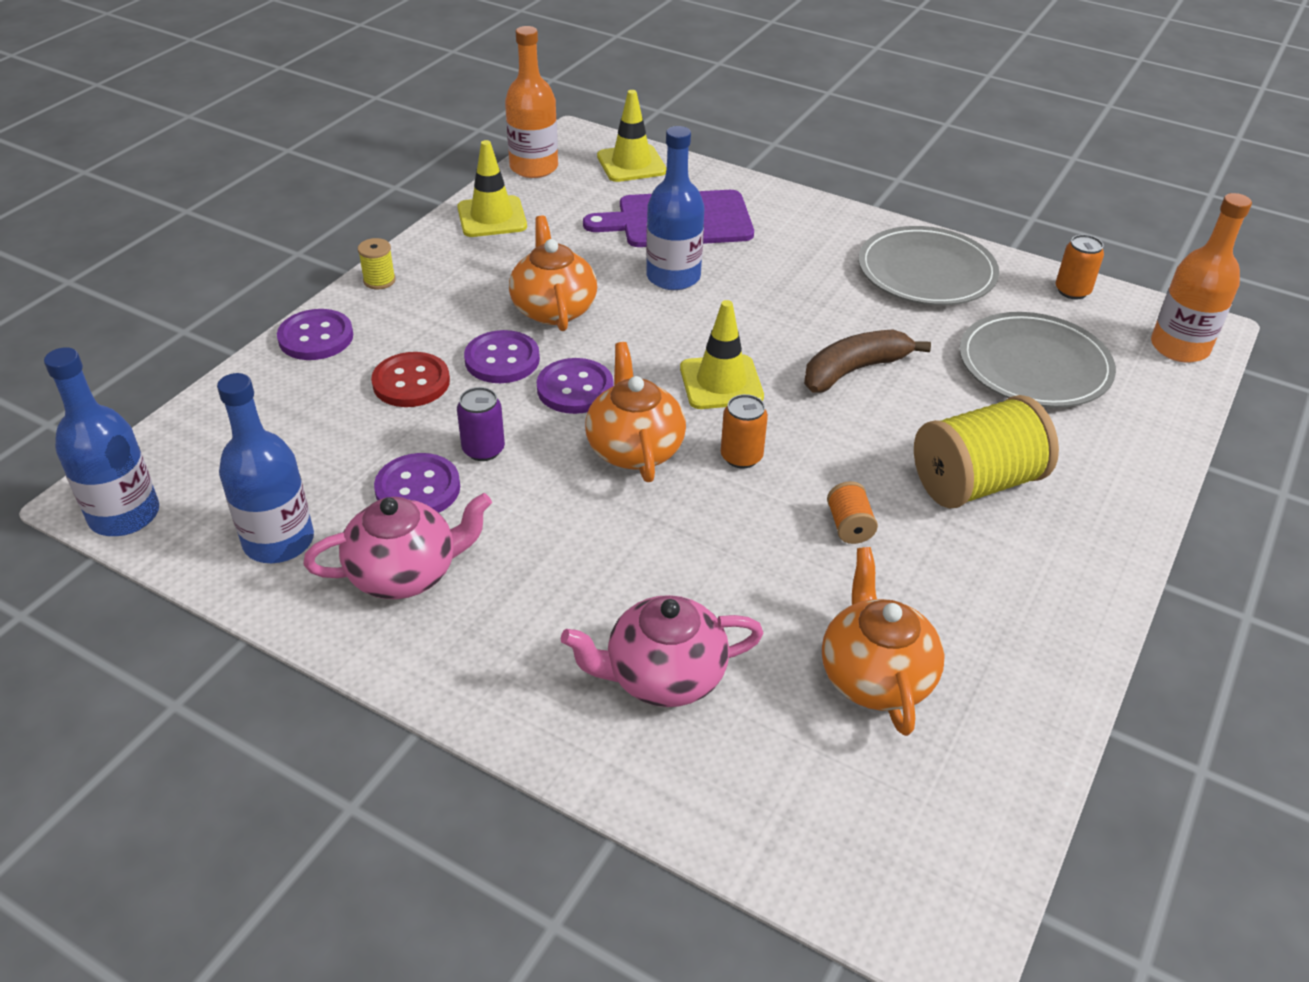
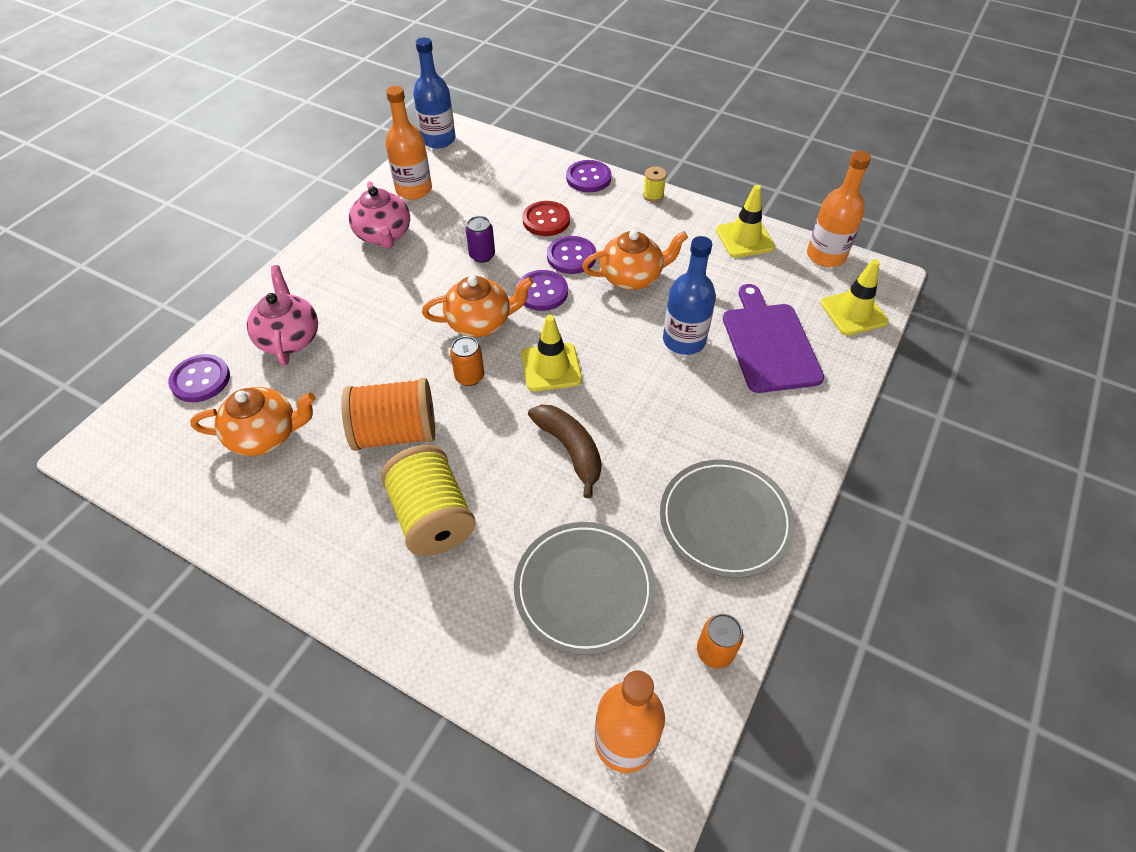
camera: 90 degrees right, 10 degrees up
blue bottle [217,373,314,563] -> orange bottle [385,86,432,200]
purple button [374,453,460,513] -> purple button moved to [168,354,230,402]
orange spool [827,481,878,544] -> orange spool [341,378,435,451], size x2.28

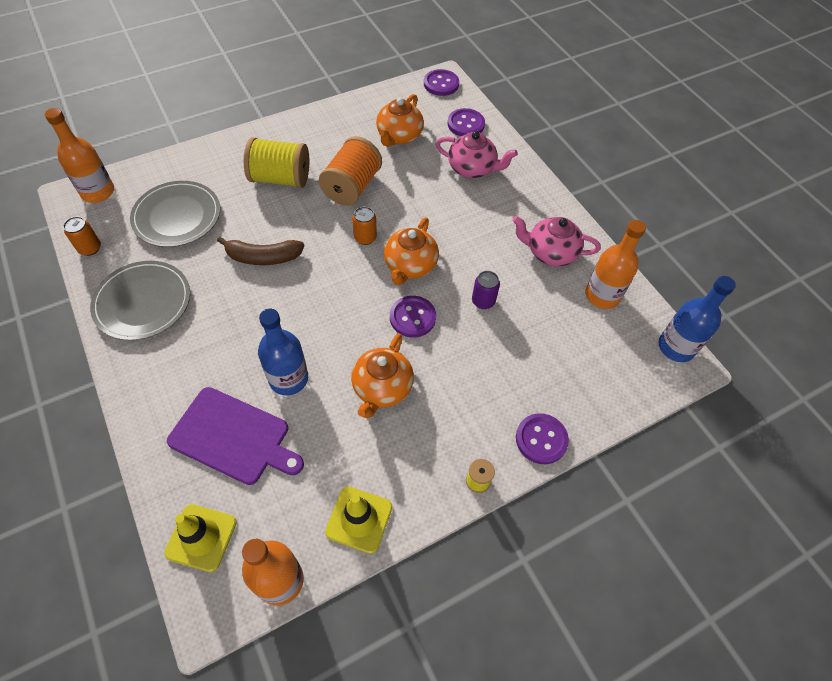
camera: 120 degrees right, 5 degrees up
yellow traffic cone [521,315,582,391] -> none
red button [522,201,570,236] -> none
purple button [547,236,597,274] -> purple button moved to [424,69,459,96]

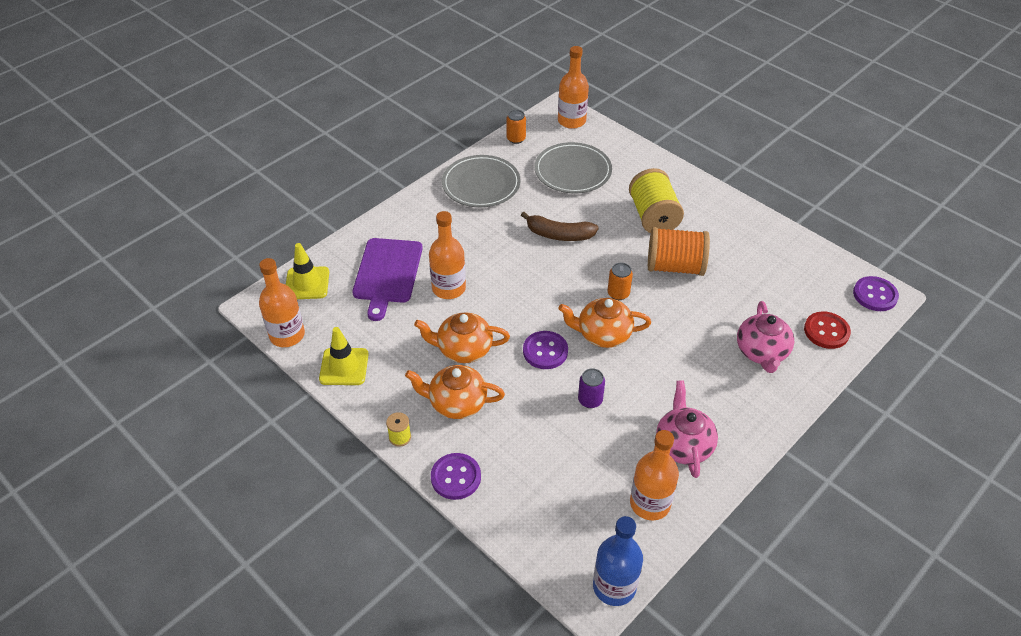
camera: 75 degrees right, 10 degrees down
brown banana [217,237,304,265] -> brown banana turned 60 degrees counterclockwise [521,212,599,241]
blue bottle [258,309,308,395] -> orange bottle [429,211,466,299]
orange teapot [376,94,424,147] -> orange teapot moved to [405,365,505,419]
purple button [448,108,485,136] -> red button [804,311,851,349]

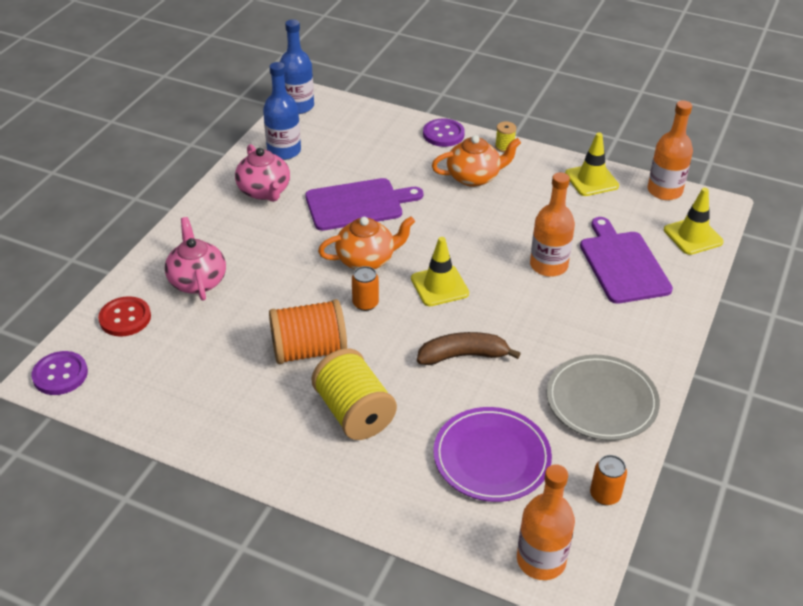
camera: 160 degrees right, 5 degrees down
orange teapot [414,312,510,363] -> none
purple button [523,331,568,369] -> none
grey plate [534,142,612,193] -> purple plate [433,407,552,502]
purple can [578,368,605,408] -> purple cutting board [305,178,423,231]
orange bottle [630,430,679,520] -> blue bottle [263,62,301,160]
none -> yellow traffic cone [411,237,469,306]

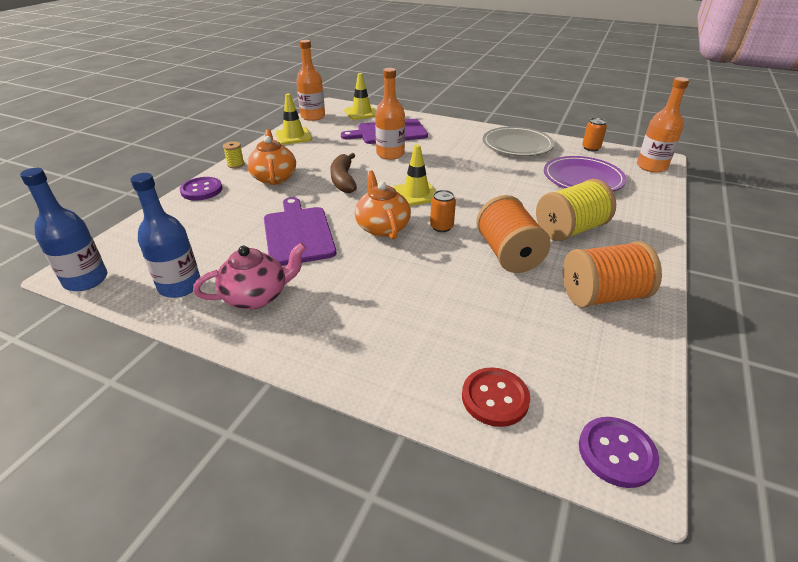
camera: 90 degrees left, 5 degrees down
pink teapot [165,217,226,301] -> none
brown banana [417,332,521,365] -> brown banana moved to [330,153,357,193]
none -> orange spool [563,241,662,308]

